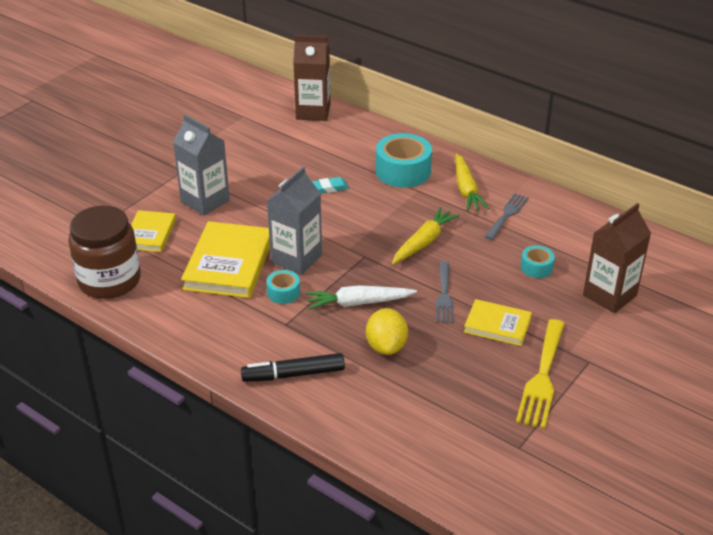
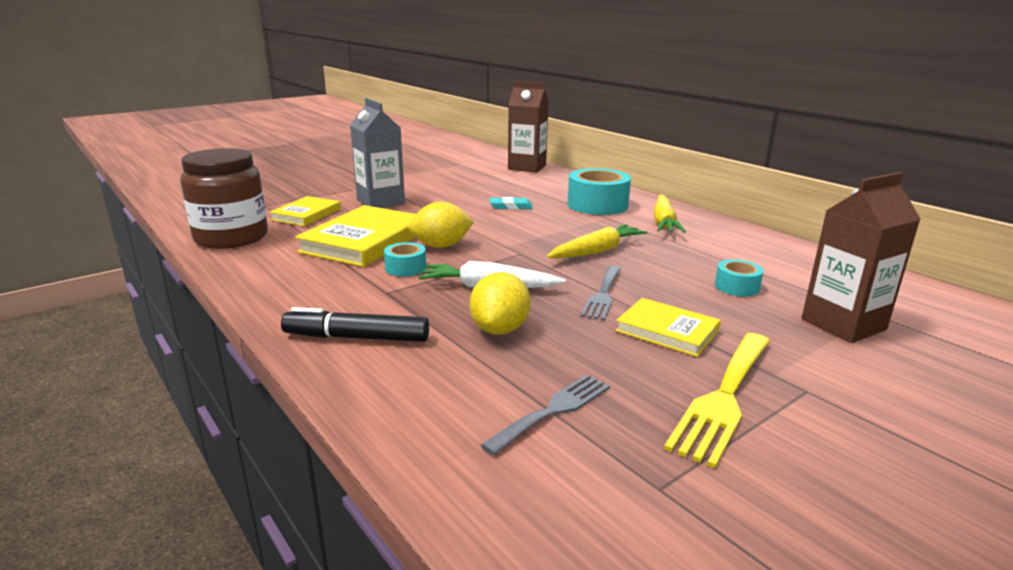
camera: 15 degrees right, 15 degrees down
grey carton [267,167,322,275] -> yellow lemon [409,202,474,248]
grey fork [485,193,529,240] -> grey fork moved to [481,374,610,455]

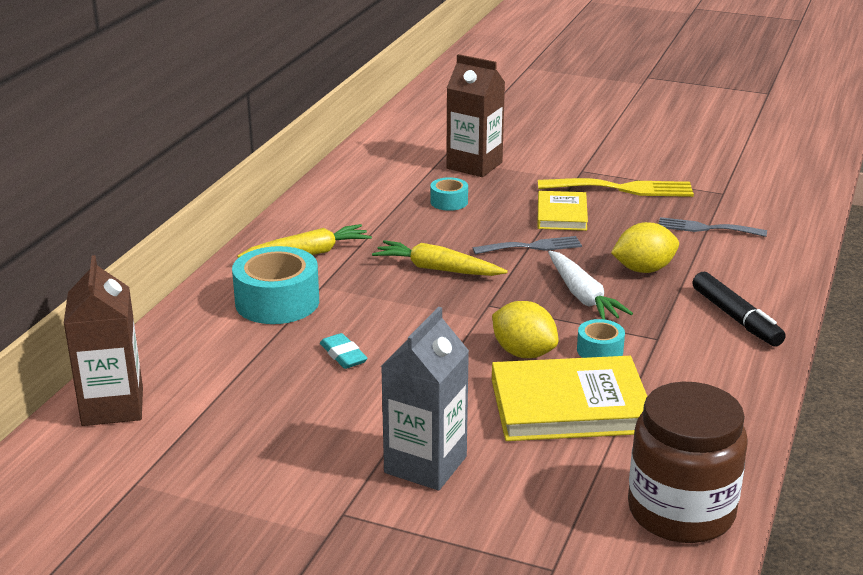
camera: 120 degrees left, 5 degrees up
yellow book [269,196,341,226] -> none

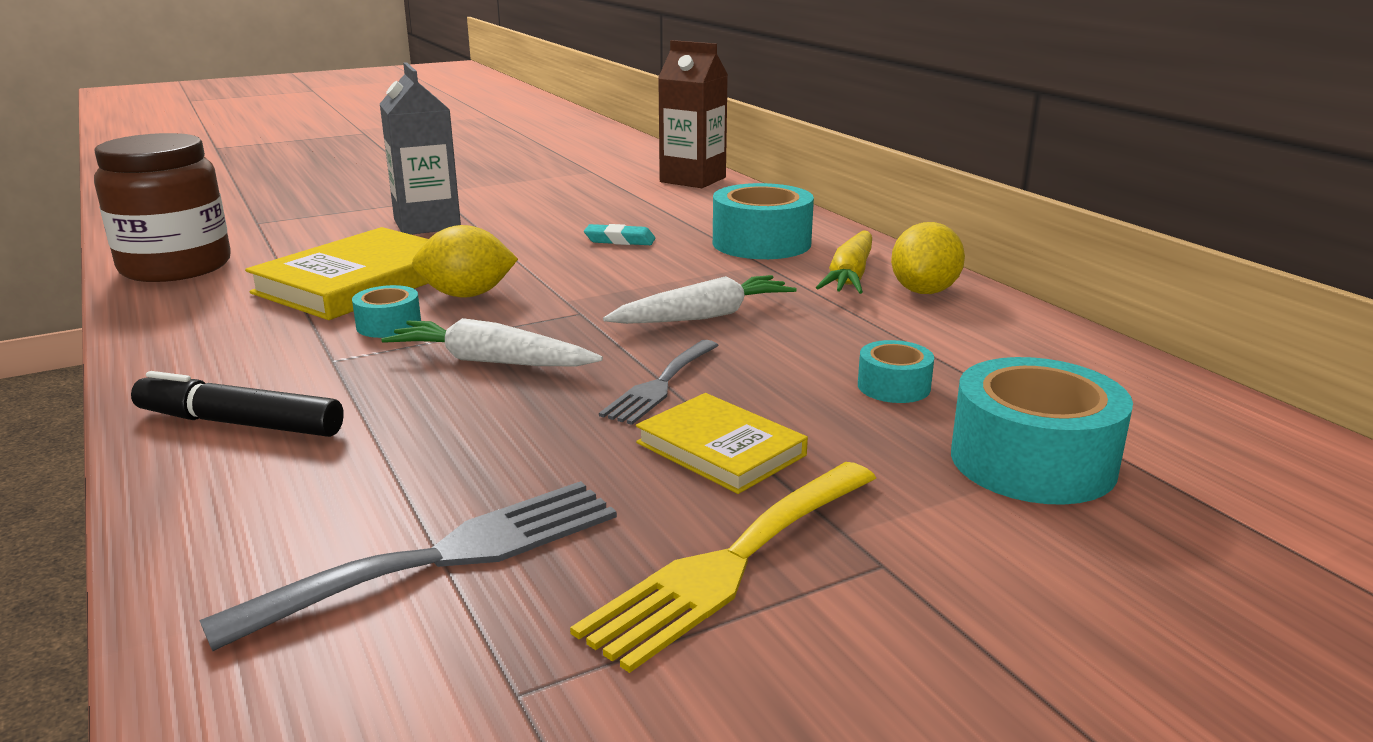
camera: 130 degrees right, 5 degrees down
yellow carrot [372,240,508,276] -> white carrot [603,275,797,324]
brown carton [446,54,505,177] -> turquoise tape [951,357,1133,505]
yellow lemon [611,222,679,273] -> yellow lemon moved to [891,222,965,294]
grey fork [659,217,767,237] -> grey fork [199,481,617,651], size x1.54

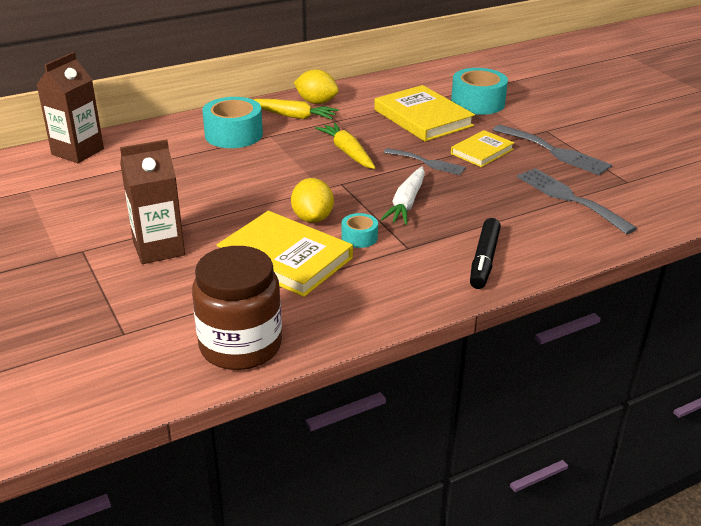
camera: 90 degrees left, 10 degrees up
grey carton [380,62,461,235] -> brown carton [120,139,185,264]
yellow fork [570,462,876,673] -> grey fork [493,125,612,175]
turquoise eraser [584,224,655,245] -> none
white carrot [603,275,797,324] -> yellow carrot [315,123,375,169]
turquoise tape [858,340,934,403] -> yellow book [374,85,475,142]

